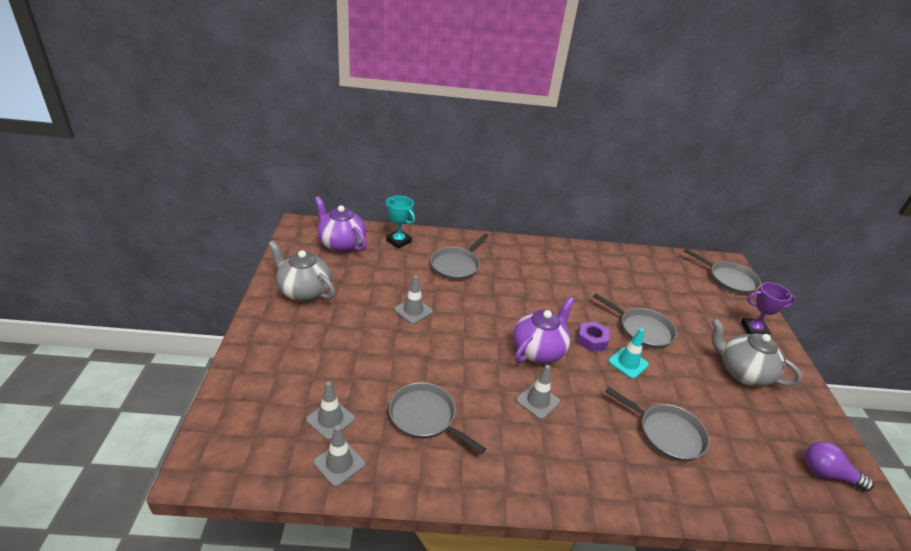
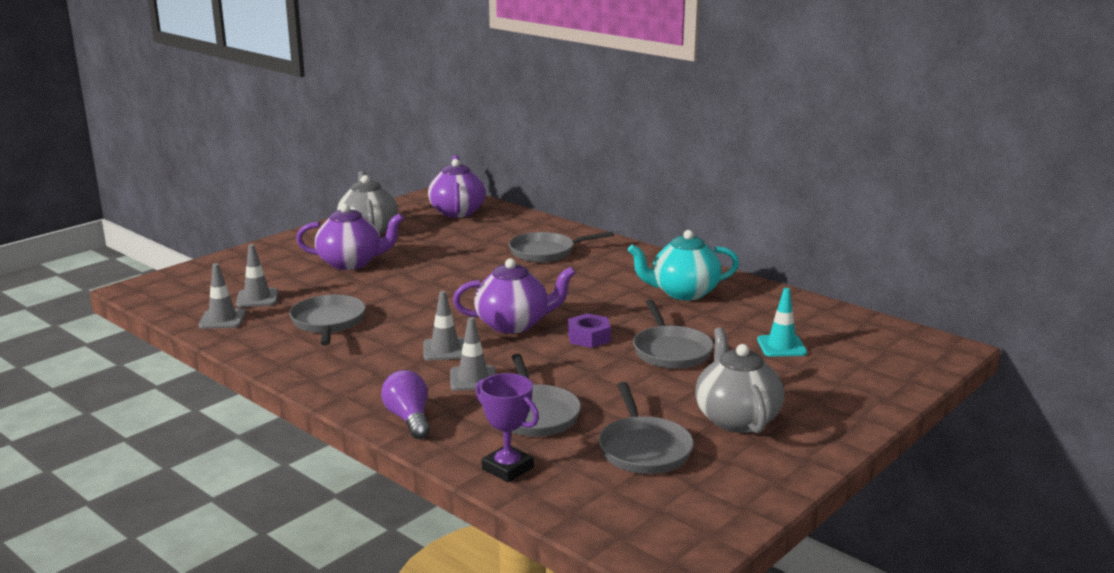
camera: 45 degrees right, 15 degrees down
turquoise trophy [386,196,415,249] -> none
grey traffic cone [394,275,433,324] -> grey traffic cone moved to [450,317,496,391]
turquoise traffic cone [608,328,649,379] -> turquoise traffic cone moved to [757,288,807,357]
grey pan [684,249,761,294] -> grey pan moved to [599,382,694,474]
purple trophy [741,282,796,335] -> purple trophy moved to [476,373,539,482]
purple light bulb [805,441,874,492] -> purple light bulb moved to [381,370,430,439]
none -> purple teapot [296,204,404,270]
none -> turquoise teapot [628,230,739,300]

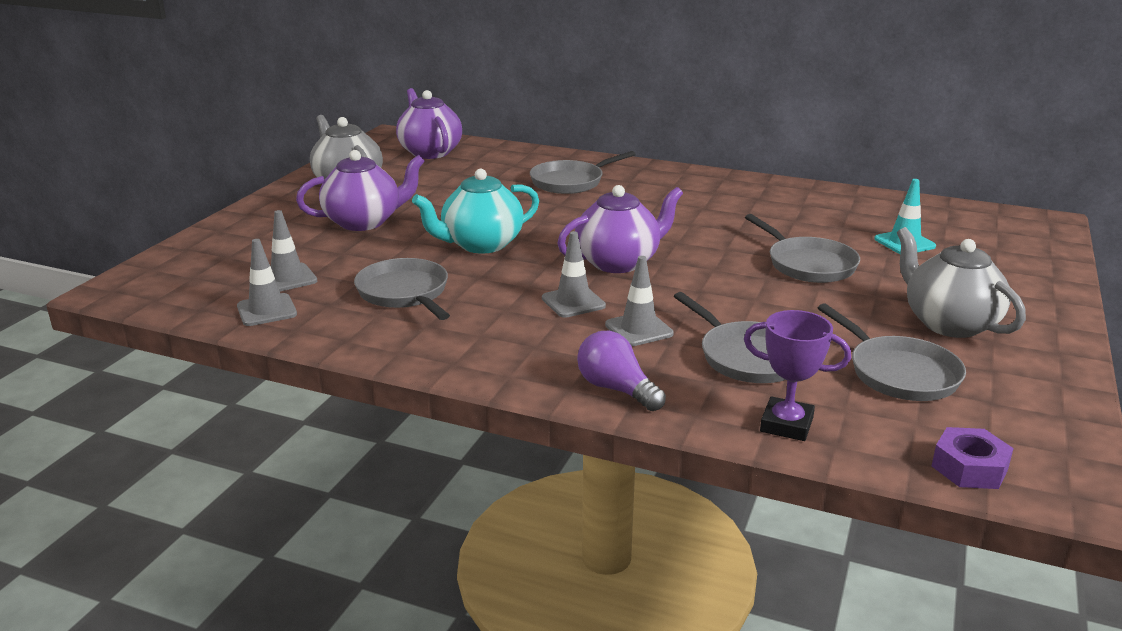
camera: 20 degrees left, 5 degrees up
purple nut [568,313,611,348] -> purple nut moved to [932,427,1014,489]
turquoise teapot [628,230,739,300] -> turquoise teapot moved to [412,169,539,254]

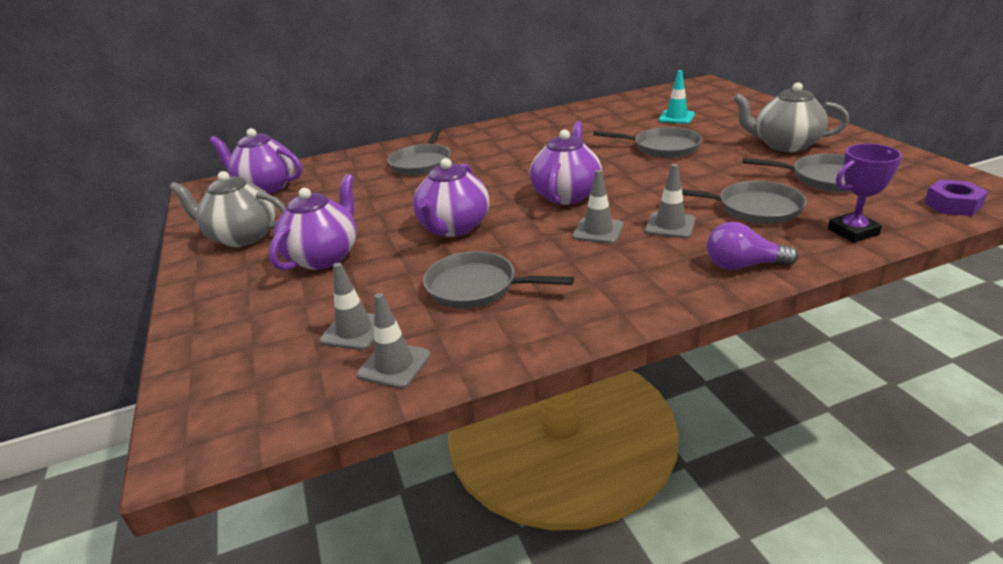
camera: 40 degrees left, 5 degrees up
turquoise teapot [412,169,539,254] -> purple teapot [413,158,489,237]

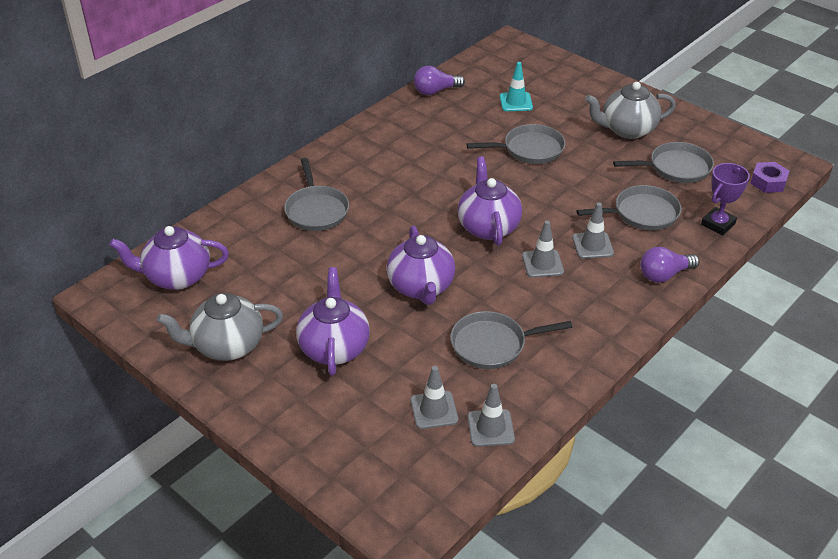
camera: 30 degrees left, 10 degrees up
none -> purple light bulb [414,66,465,95]

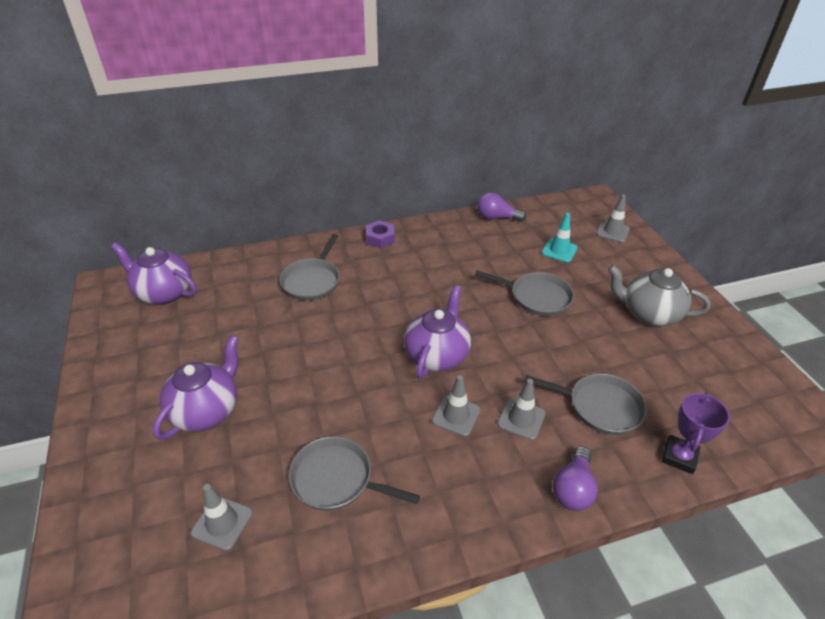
camera: 30 degrees right, 0 degrees up
grey teapot [157,293,283,361] -> none
purple teapot [387,226,455,305] -> none
grey traffic cone [468,384,515,447] -> grey traffic cone moved to [596,194,630,242]
grey pan [613,142,714,183] -> none
purple light bulb [640,247,699,283] -> purple light bulb turned 75 degrees counterclockwise [553,446,598,511]
purple trophy [701,163,750,235] -> purple trophy turned 45 degrees counterclockwise [662,393,730,474]
purple nut [750,162,789,193] -> purple nut moved to [366,220,395,248]

